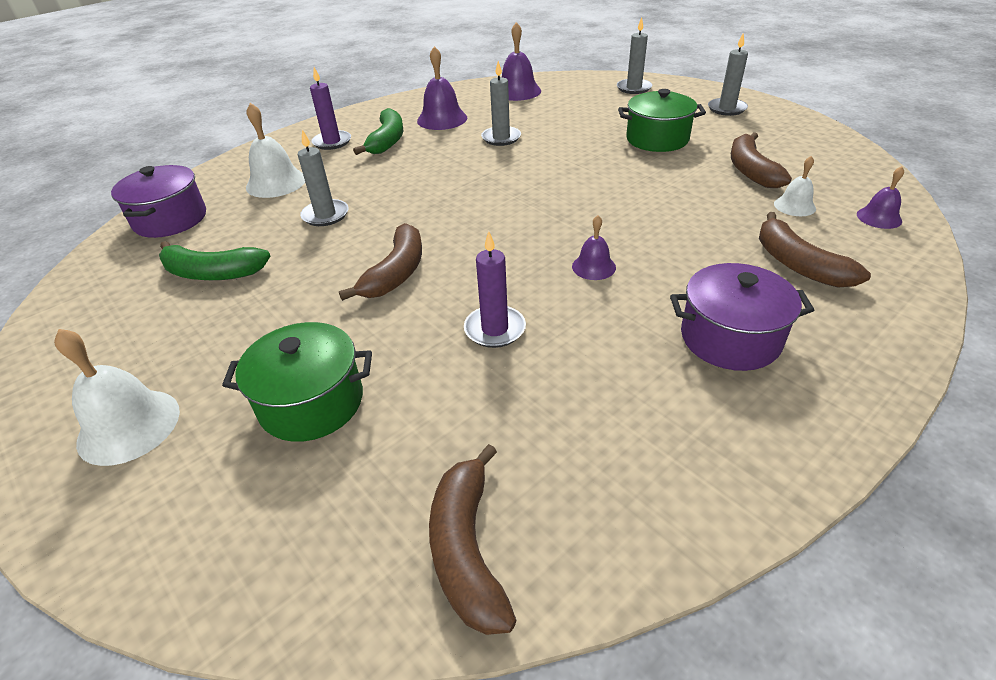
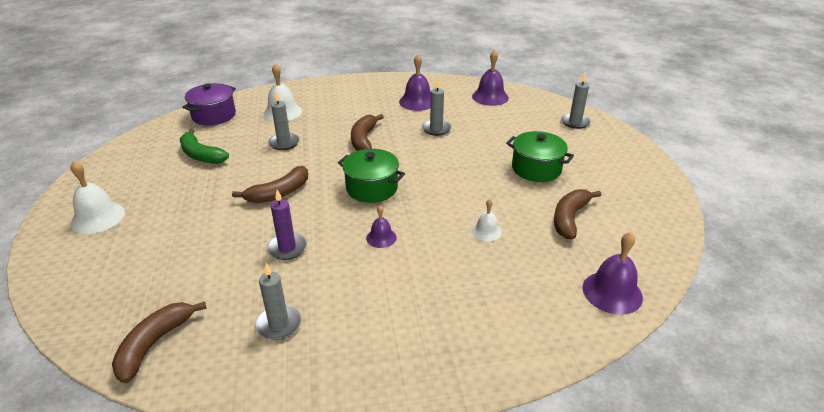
camera: 30 degrees right, 5 degrees down
green pot [222,322,372,442] -> green pot moved to [338,149,405,203]
purple candle [310,67,351,150] -> none
green banana [353,108,403,155] -> none
purple pot [670,263,814,371] -> none
grey candle [708,33,748,116] -> grey candle moved to [255,263,302,340]
brown banana [759,212,871,288] -> brown banana moved to [351,114,384,151]
white bell [774,156,816,216] -> white bell moved to [472,199,502,241]
purple bell [857,166,904,229] -> purple bell [582,232,643,315], size x1.72

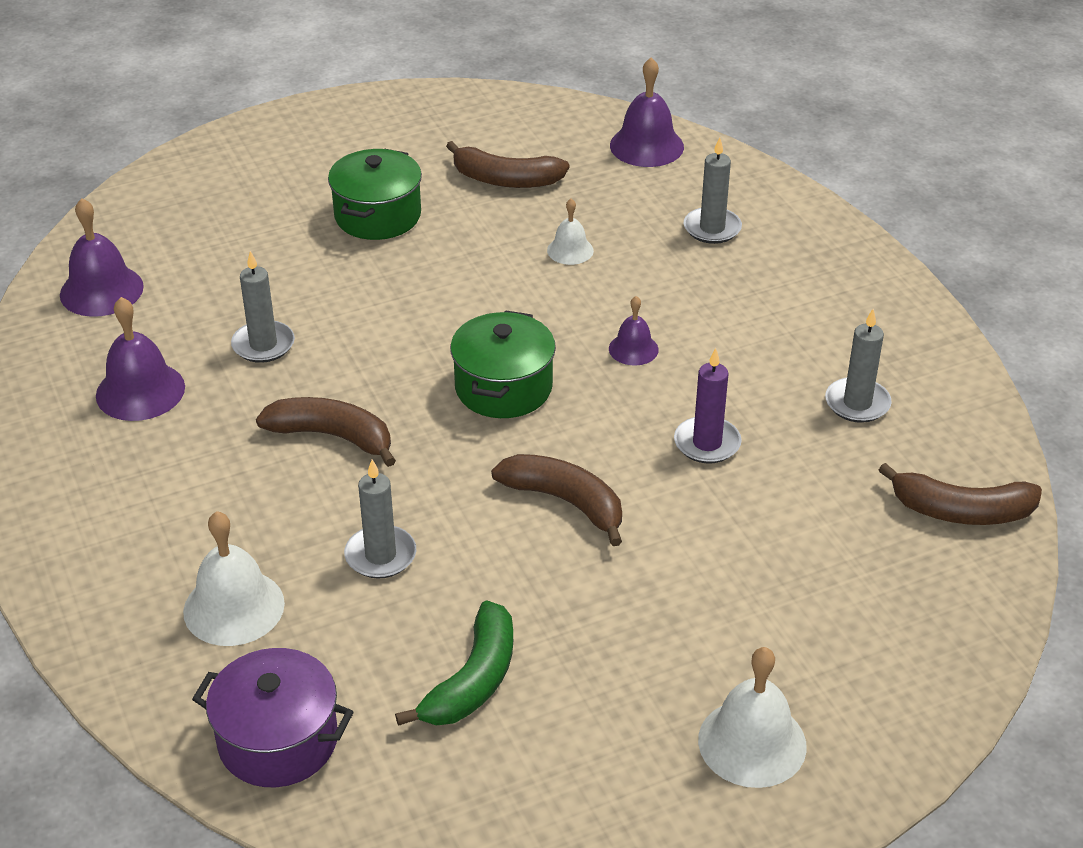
camera: 105 degrees left, 5 degrees up
brown banana [351,114,384,151] -> brown banana turned 150 degrees counterclockwise [256,397,396,467]
grey candle [561,73,591,129] -> grey candle moved to [684,137,742,244]

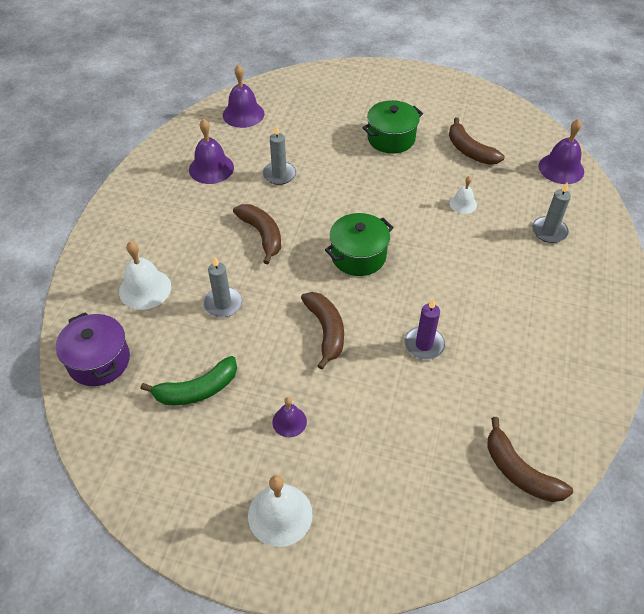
camera: 40 degrees right, 10 degrees up
purple bell [609,296,659,365] -> purple bell moved to [272,397,307,437]
grey candle [825,309,892,423] -> none

